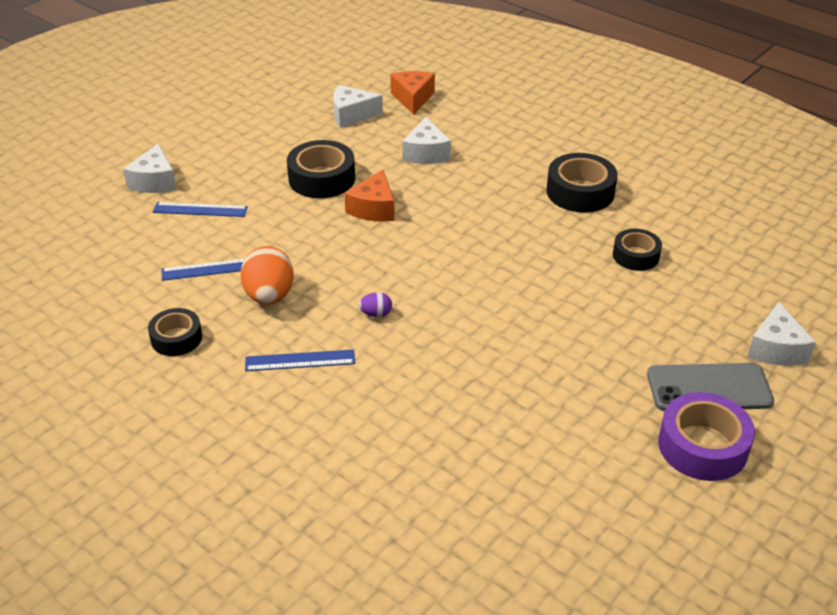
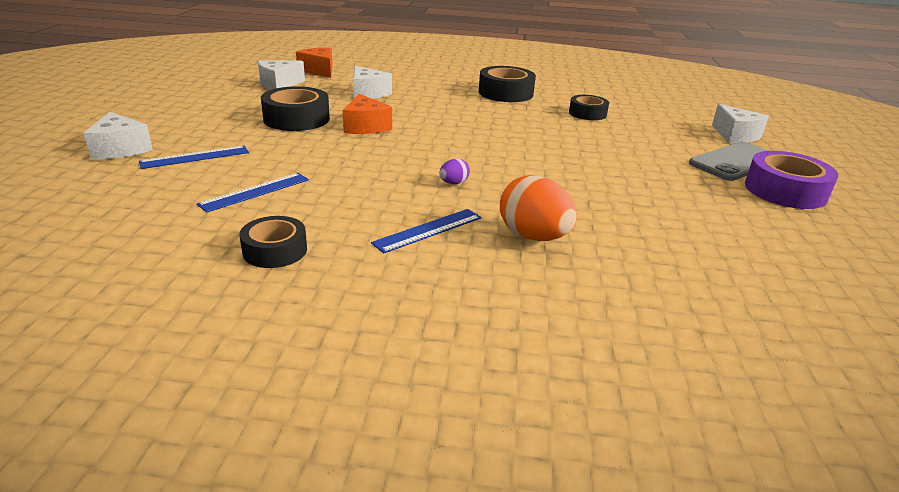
camera: 35 degrees left, 10 degrees down
orange egg [241,246,294,305] -> orange egg moved to [500,175,577,241]

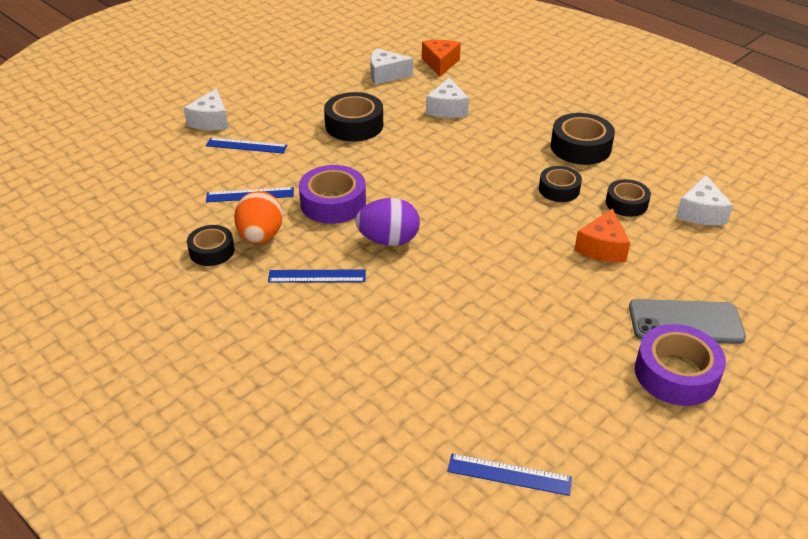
camera: 40 degrees right, 10 degrees up
orange cheese [343,94,392,134] -> orange cheese moved to [574,208,630,262]
purple egg [439,159,470,184] -> purple egg [356,198,420,246], size x2.14
orange egg [500,175,577,241] -> orange egg moved to [234,191,283,244]
white cheese [712,104,769,143] -> white cheese moved to [676,175,733,225]
none -> purple tape [299,165,366,224]
none -> blue ruler [447,454,572,496]
none -> black tape [539,166,582,202]

